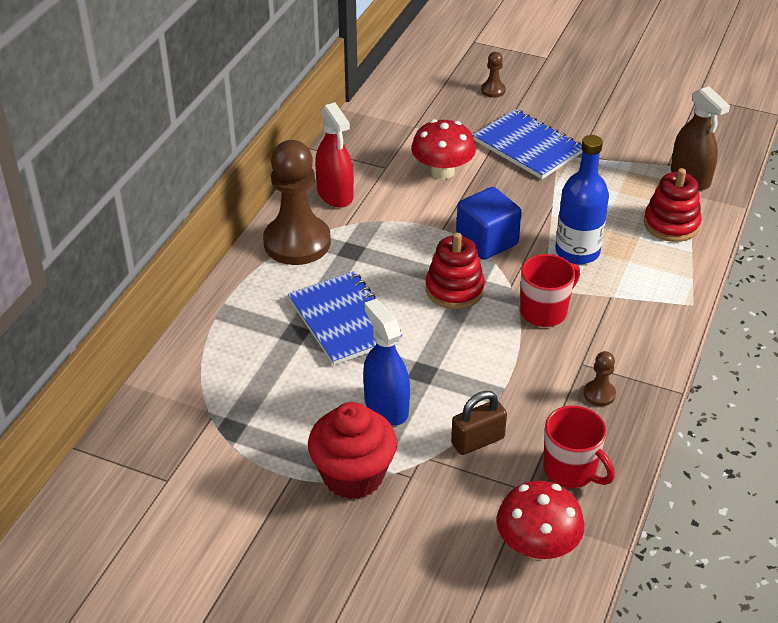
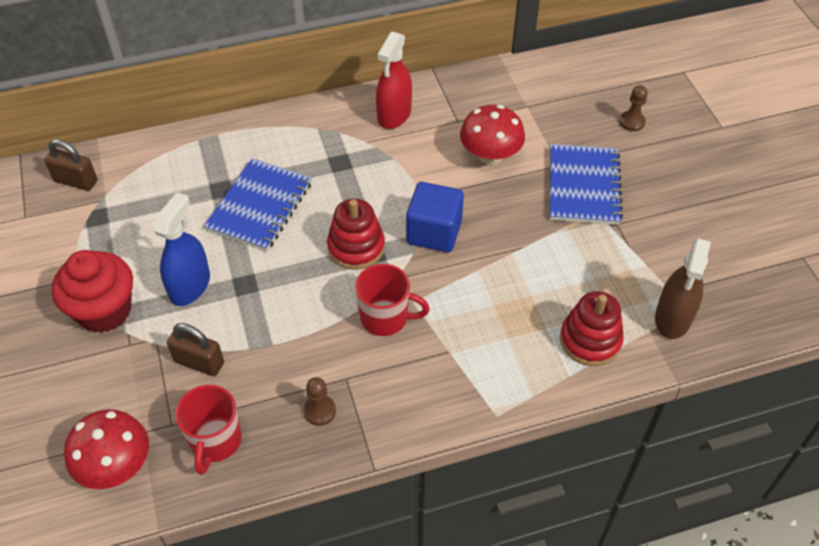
camera: 50 degrees right, 10 degrees up
brown pawn [263,140,331,265] -> none
blue bottle [555,135,609,264] -> none
none -> brown padlock [44,139,97,191]

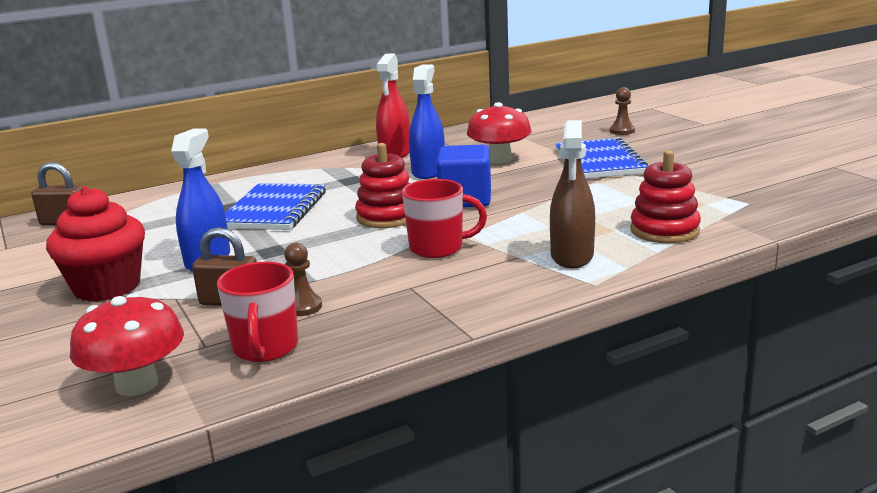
camera: 10 degrees left, 30 degrees down
brown pawn [304,377,336,426] -> brown pawn moved to [284,243,322,316]
brown spray bottle [655,238,711,339] -> brown spray bottle moved to [550,120,595,268]
none -> blue spray bottle [409,64,445,179]

